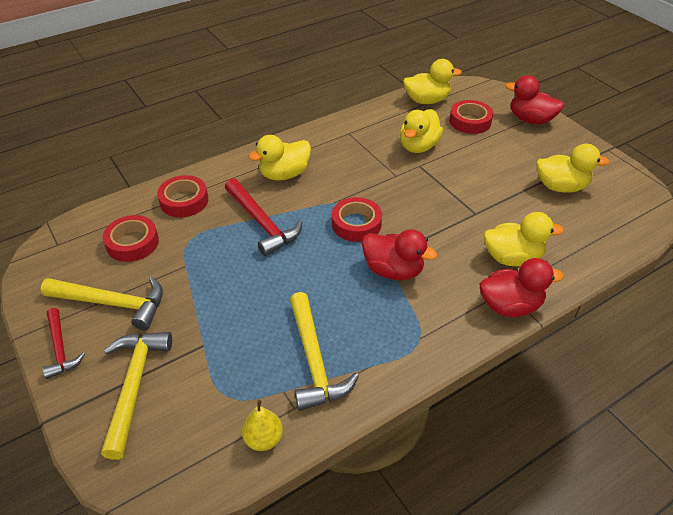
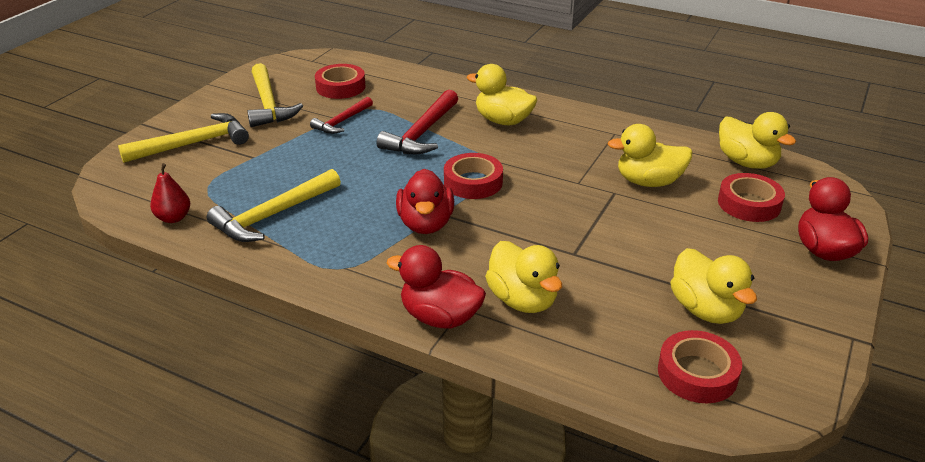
camera: 60 degrees right, 10 degrees down
red hammer [43,308,85,379] -> red hammer moved to [310,97,373,134]
red tape [157,175,208,217] -> red tape moved to [658,330,742,403]
yellow pear [242,400,283,451] -> red pear [150,163,190,223]
red duck [480,258,564,317] -> red duck turned 150 degrees clockwise [387,245,486,329]

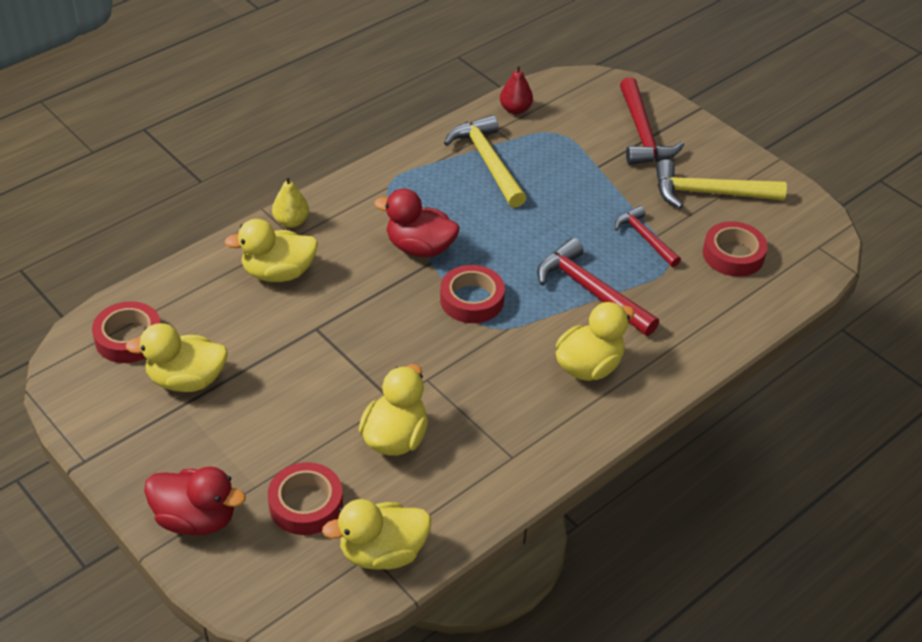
camera: 110 degrees right, 10 degrees up
yellow hammer [118,113,249,163] -> red hammer [620,77,684,165]
red duck [387,245,486,329] -> yellow pear [272,175,309,228]

